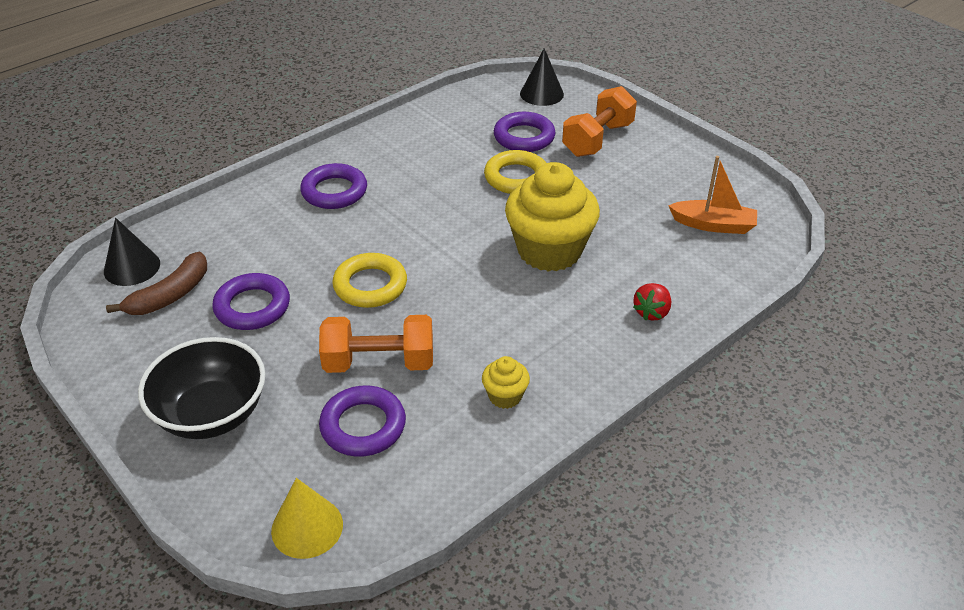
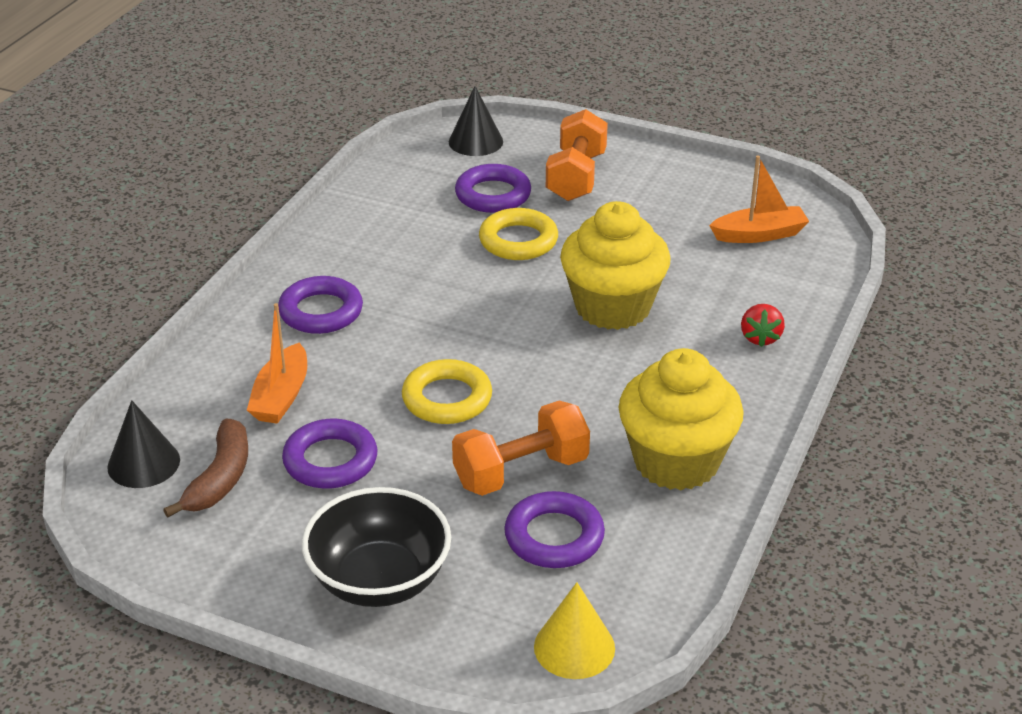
camera: 25 degrees left, 5 degrees down
yellow cupcake [482,356,530,409] -> yellow cupcake [618,348,744,490], size x2.26
none -> orange boat [247,303,307,424]

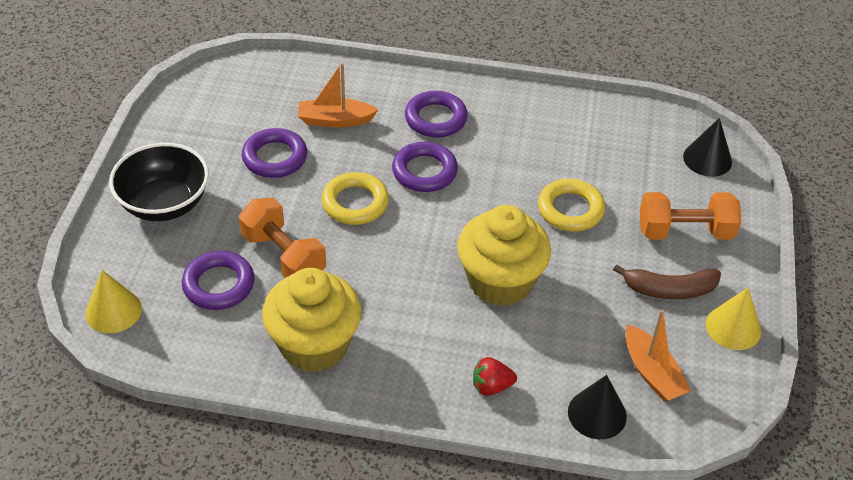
camera: 75 degrees right, 10 degrees up
black cone [107,400,180,488] -> black cone moved to [568,375,627,439]
brown banana [163,419,248,517] -> brown banana moved to [613,264,721,299]
purple ring [455,164,531,213] -> purple ring moved to [392,142,458,192]
none -> yellow cone [706,288,761,350]

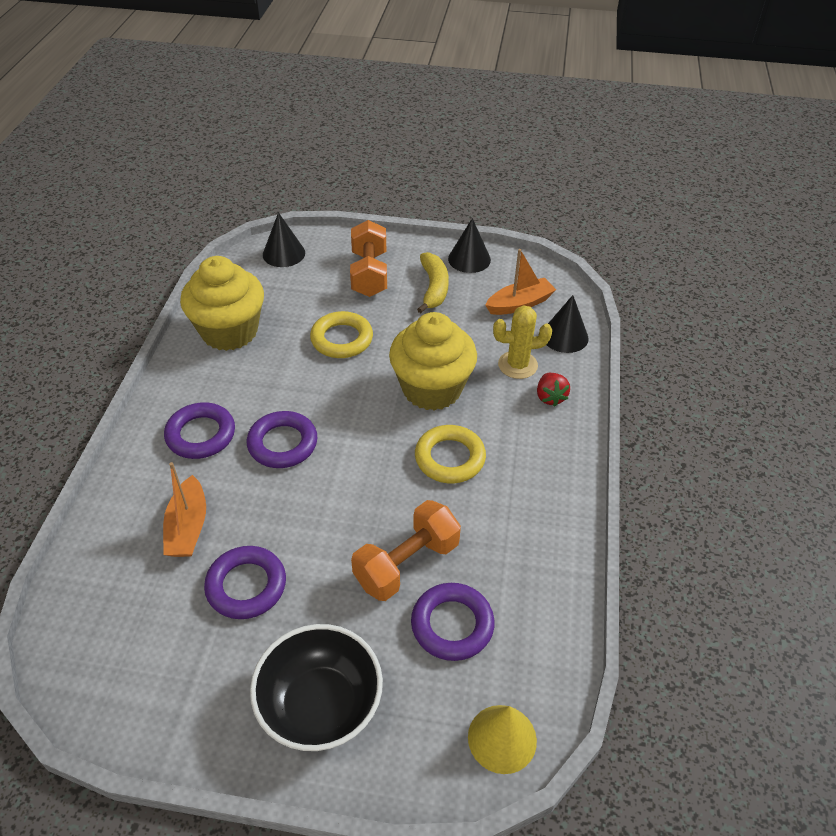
camera: 90 degrees left, 0 degrees up
yellow cupcake [262,268,361,373] -> yellow cupcake moved to [180,256,264,351]
yellow ring [321,172,389,225] -> yellow ring moved to [415,425,486,483]
brown banana [613,264,721,299] -> yellow banana [417,252,449,313]
yellow cone [706,288,761,350] -> black cone [448,218,491,273]
none -> yellow cactus [493,305,552,379]

